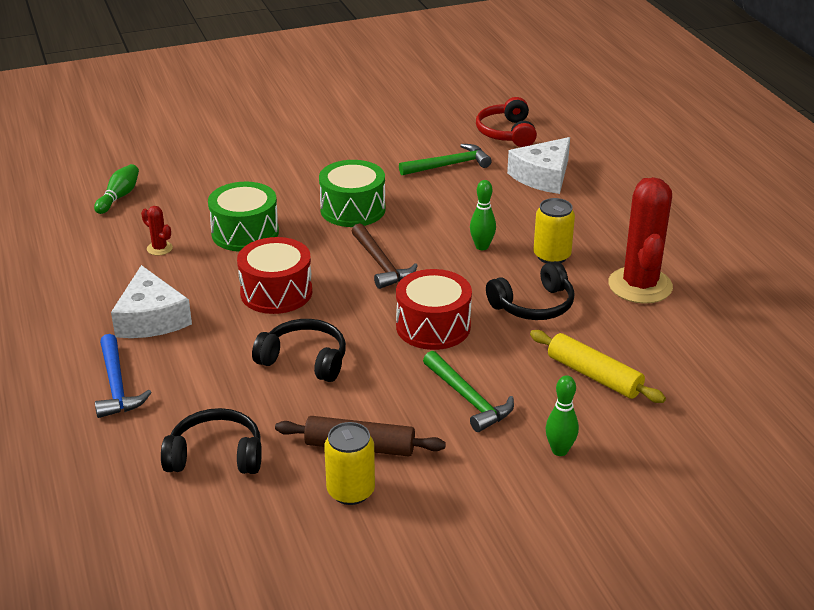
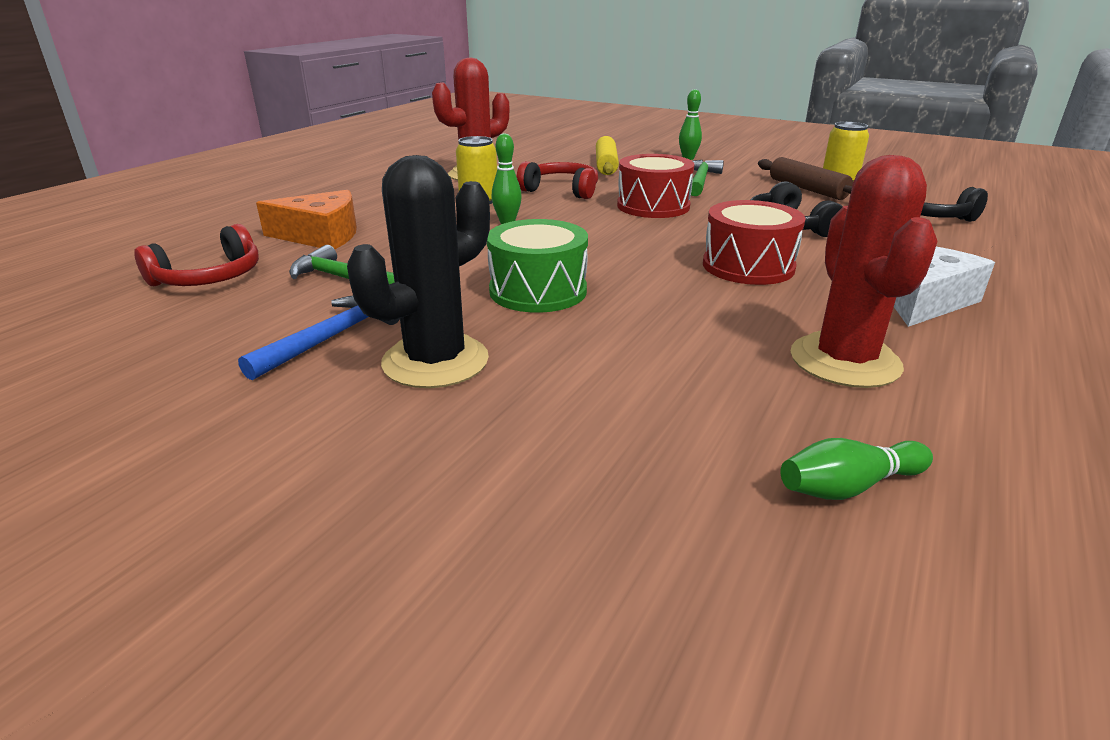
camera: 130 degrees left, 5 degrees down
blue hammer [95,334,152,418] -> blue hammer moved to [238,295,400,380]
red cactus [141,206,173,255] -> red cactus [790,155,938,388], size x2.38
green drum [208,182,279,252] -> none
brown hammer [352,223,418,289] -> none
black headphones [486,261,575,320] -> red headphones [517,161,598,199]
white cheese [507,137,570,194] -> orange cheese [256,190,357,249]
none -> black cactus [347,155,490,388]

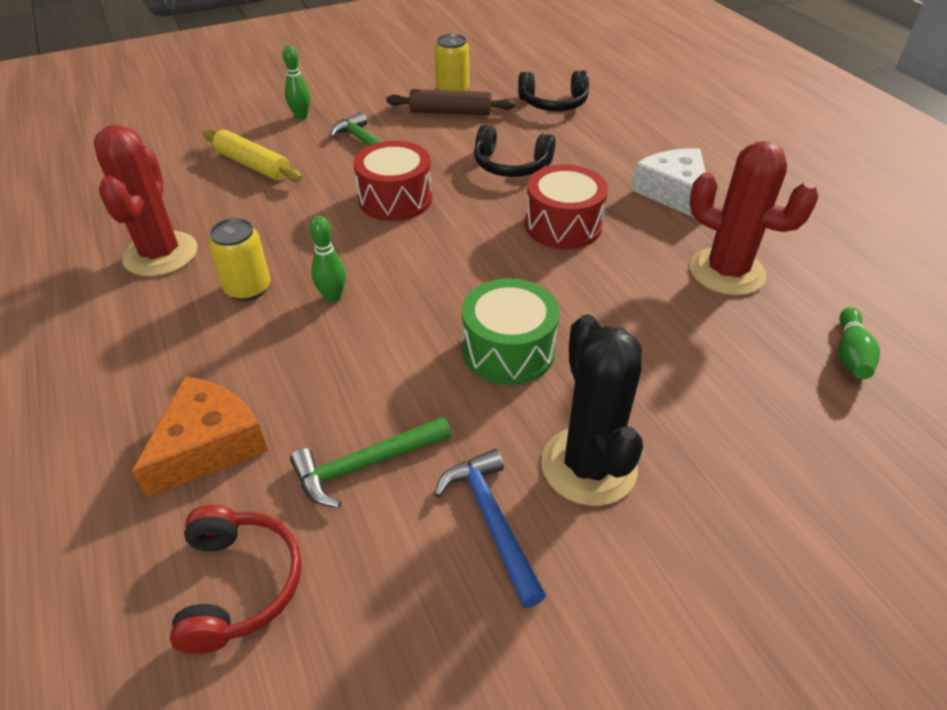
camera: 55 degrees left, 15 degrees up
red headphones [517,161,598,199] -> none

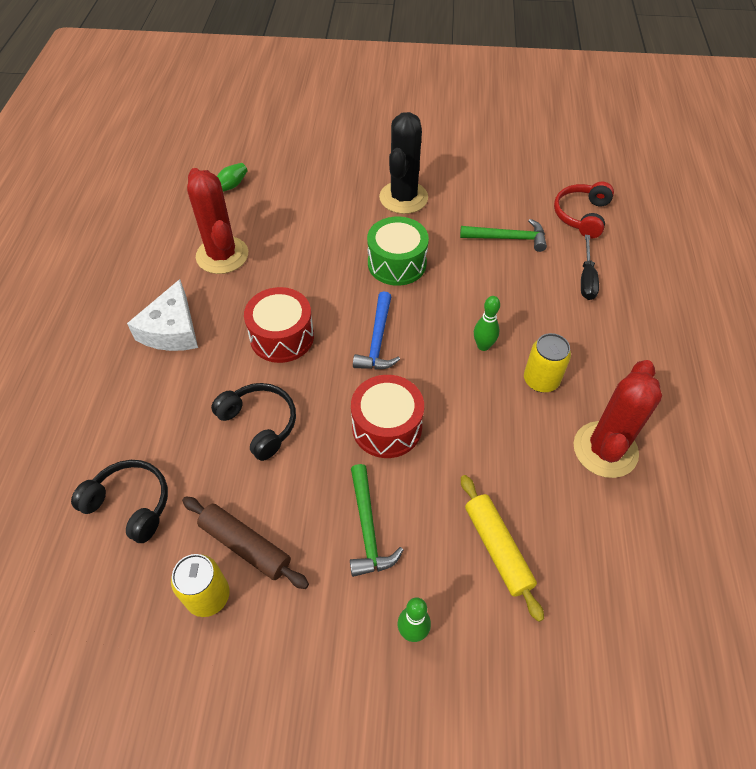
camera: 150 degrees left, 10 degrees up
orange cheese [131,376,268,498] -> black screwdriver [581,235,599,300]
blue hammer [434,449,546,608] -> blue hammer moved to [353,291,400,369]

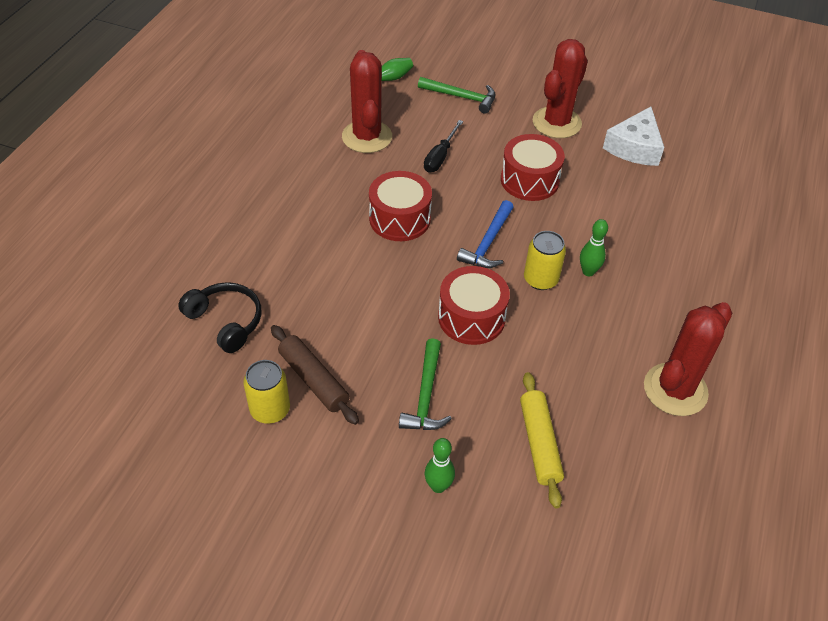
camera: 15 degrees right, 5 degrees down
white cheese [127,279,198,351] -> white cheese moved to [603,107,664,166]
black headphones [211,383,296,461] -> none
green drum [367,217,429,286] -> red drum [501,134,565,201]
black cactus [379,112,428,214] -> red cactus [533,39,588,138]
green hammer [460,219,547,252] -> green hammer moved to [418,77,495,113]
yellow can [524,333,571,393] -> yellow can moved to [524,231,566,290]
red headphones [554,182,614,238] -> none
black screwdriver [581,235,599,300] -> black screwdriver moved to [424,120,463,172]

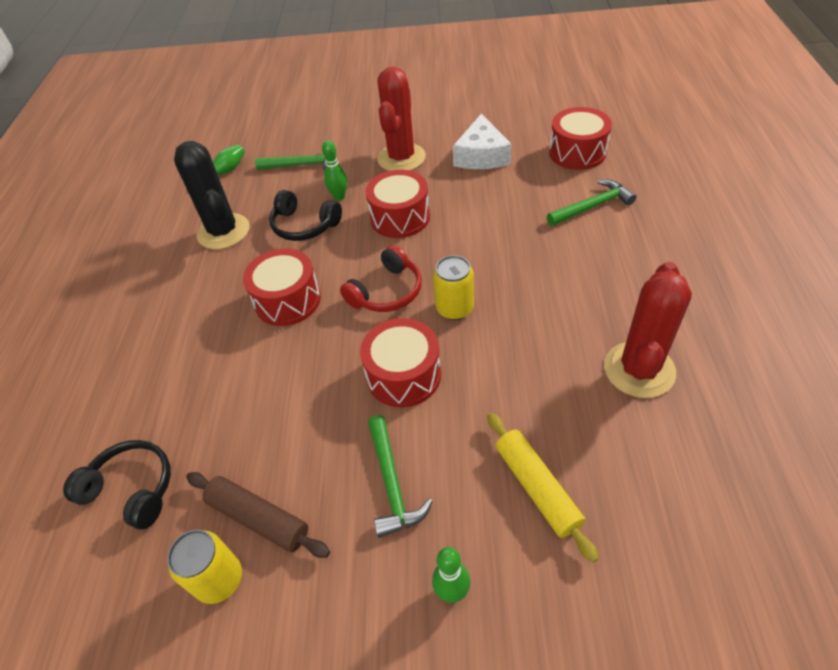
camera: 15 degrees left, 0 degrees up
red cactus [342,50,392,153] -> black cactus [174,141,249,249]
black screwdriver [424,120,463,172] -> black headphones [269,190,342,241]
blue hammer [457,200,514,268] -> red headphones [340,245,422,312]
green bowling pin [580,219,608,276] -> green bowling pin moved to [322,140,347,201]
none -> green hammer [547,180,636,226]
none -> red drum [549,107,612,170]

